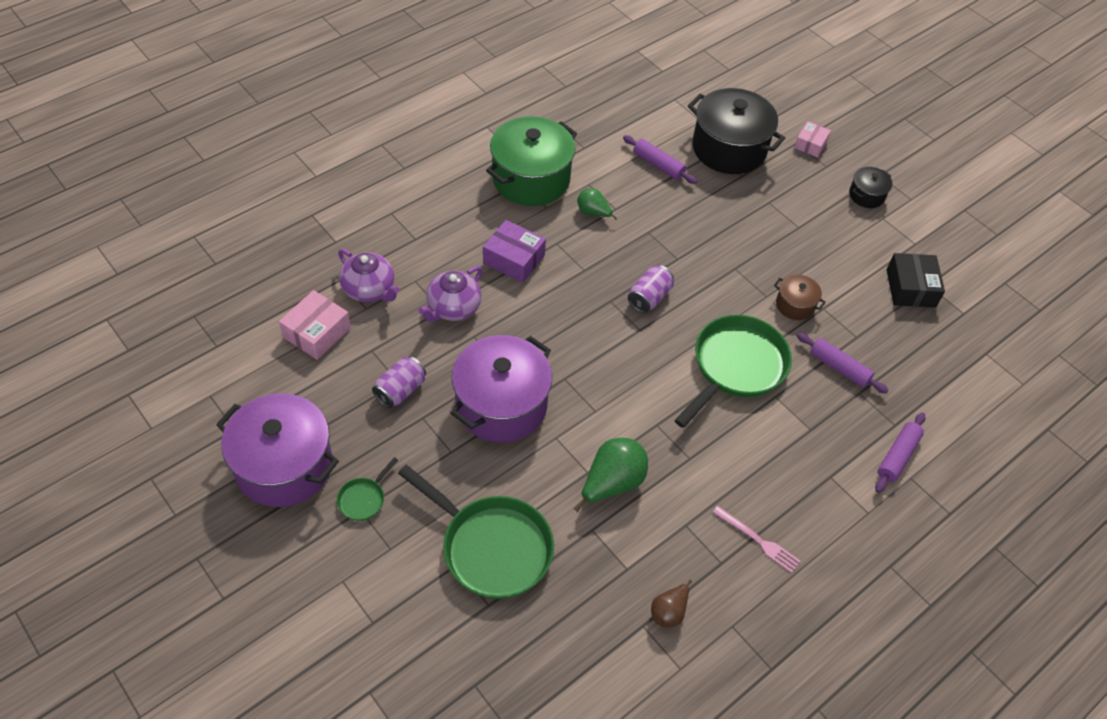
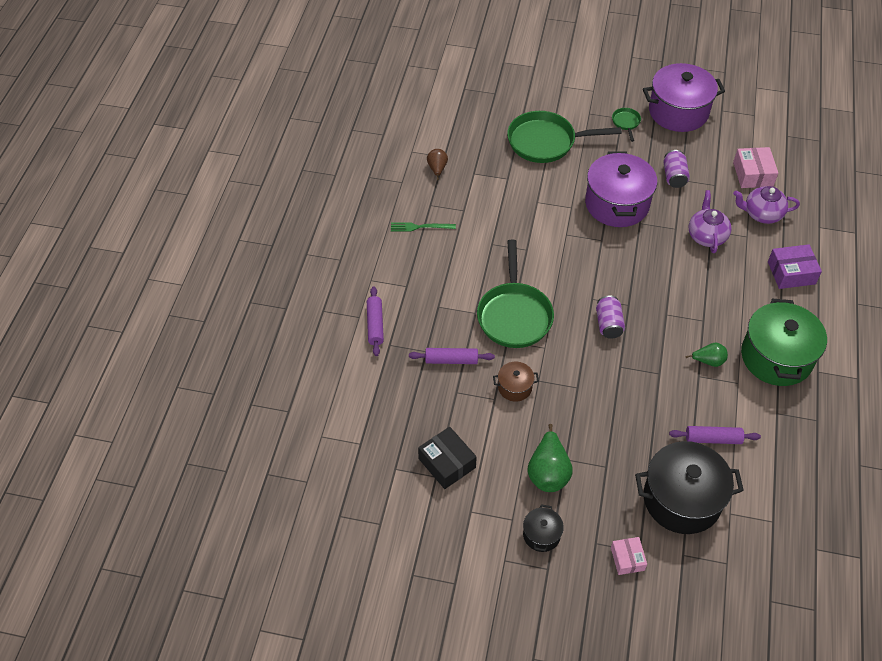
camera: 145 degrees right, 0 degrees up
purple box [483,220,546,283] -> purple box moved to [768,244,822,289]
green pear [574,438,648,512] -> green pear moved to [528,424,573,492]
pink fork [712,506,800,573] -> green fork [391,223,456,232]

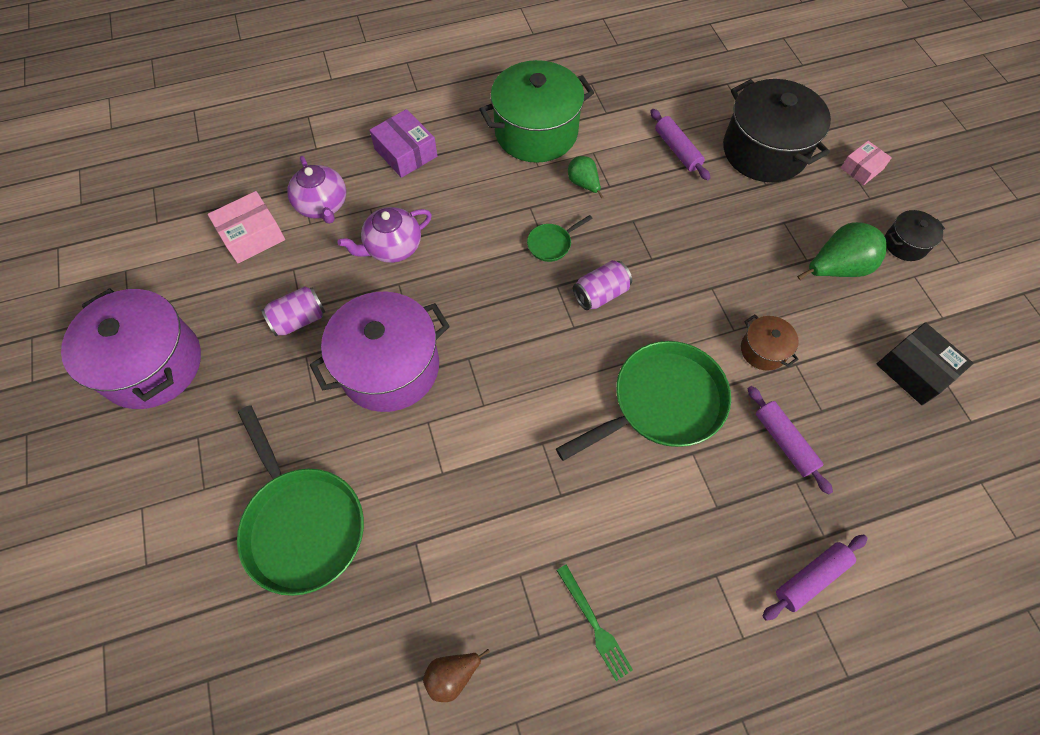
camera: 120 degrees left, 10 degrees up
black box [418,427,477,489] -> black box turned 60 degrees counterclockwise [877,322,973,405]
green pan [612,108,641,142] -> green pan moved to [527,215,593,262]

